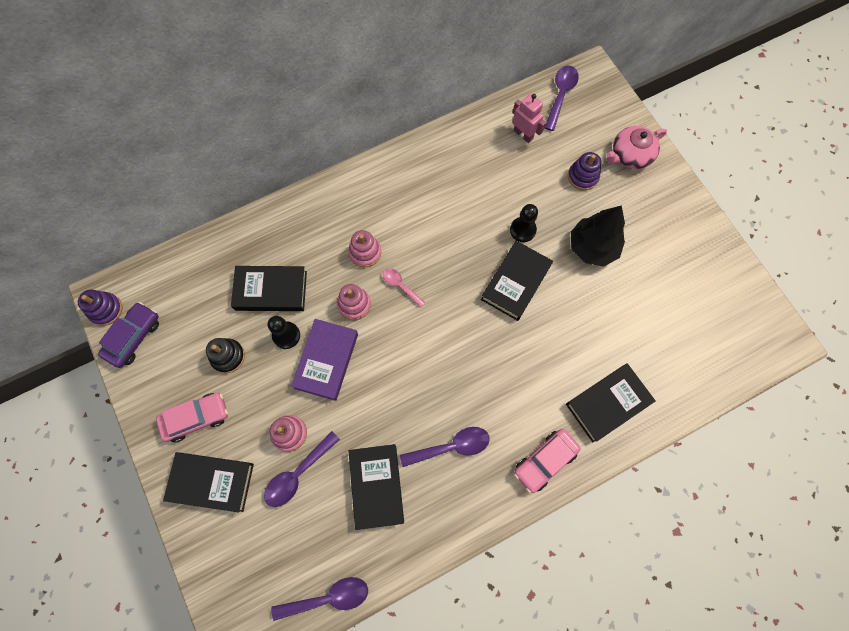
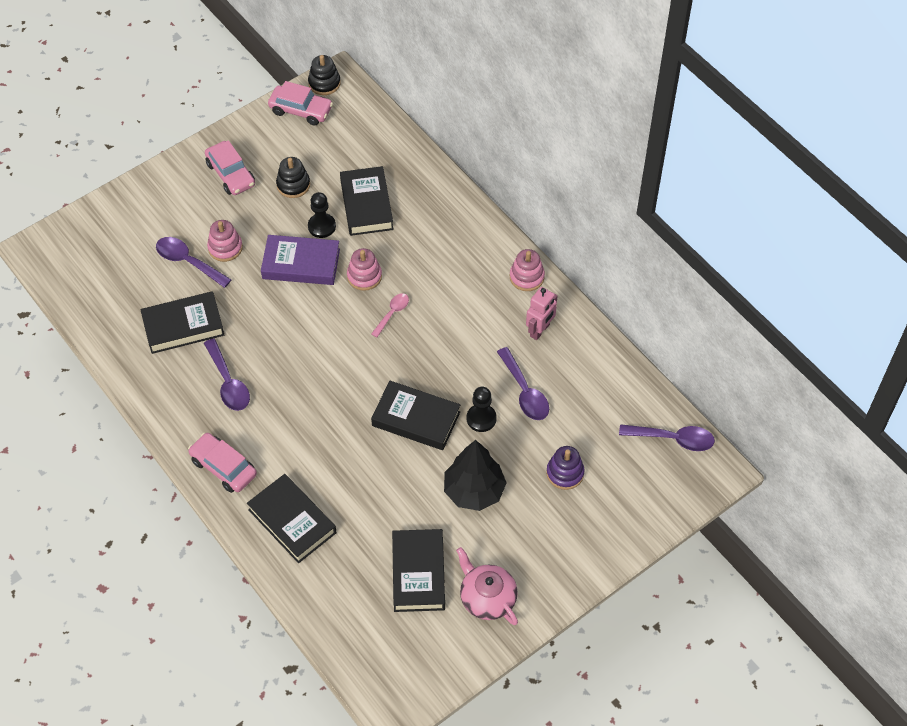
camera: 80 degrees right, 15 degrees down
purple stacking toy [78,290,122,326] -> black stacking toy [308,55,341,95]
purple car [98,302,159,368] -> pink car [268,81,333,126]
black book [163,452,254,512] -> black book moved to [392,529,445,612]
purple spoon [271,577,368,621] -> purple spoon moved to [497,347,549,420]
pink stacking toy [348,230,381,267] -> pink stacking toy moved to [510,249,545,291]
pink robot [512,93,546,143] -> pink robot moved to [526,287,558,340]
pink teapot [606,126,667,169] -> pink teapot moved to [456,547,518,625]

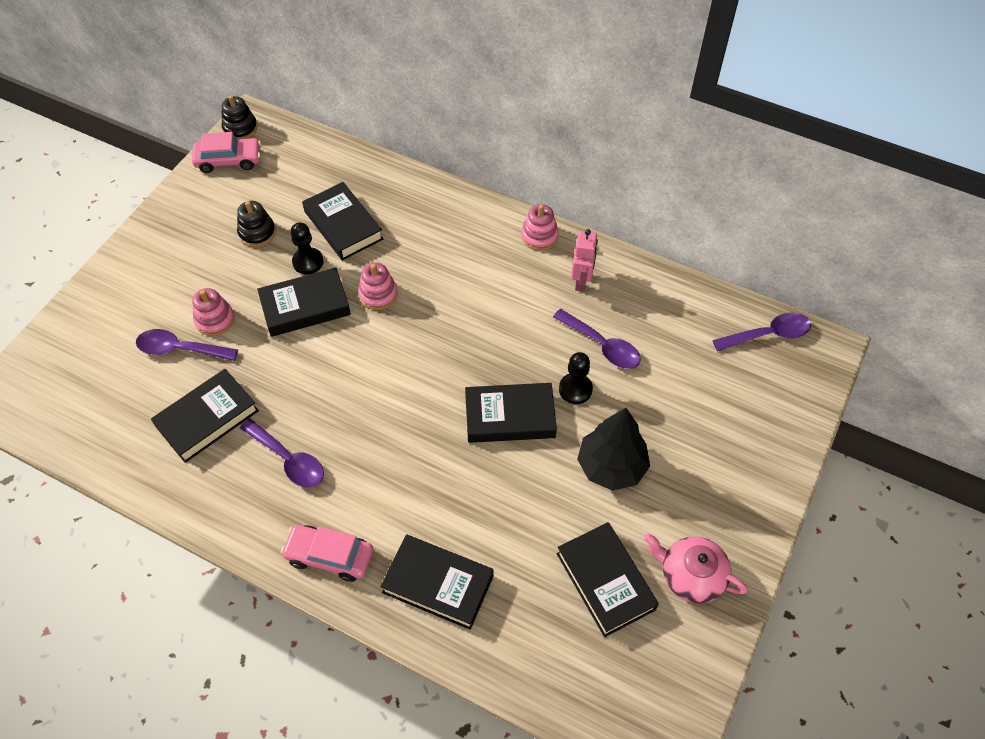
camera: 25 degrees left, 0 degrees up
pink car [205,140,255,195] -> none
purple book [261,235,340,285] -> black book [257,268,351,337]
pink spoon [371,293,409,337] -> none
purple stacking toy [546,446,585,490] -> none

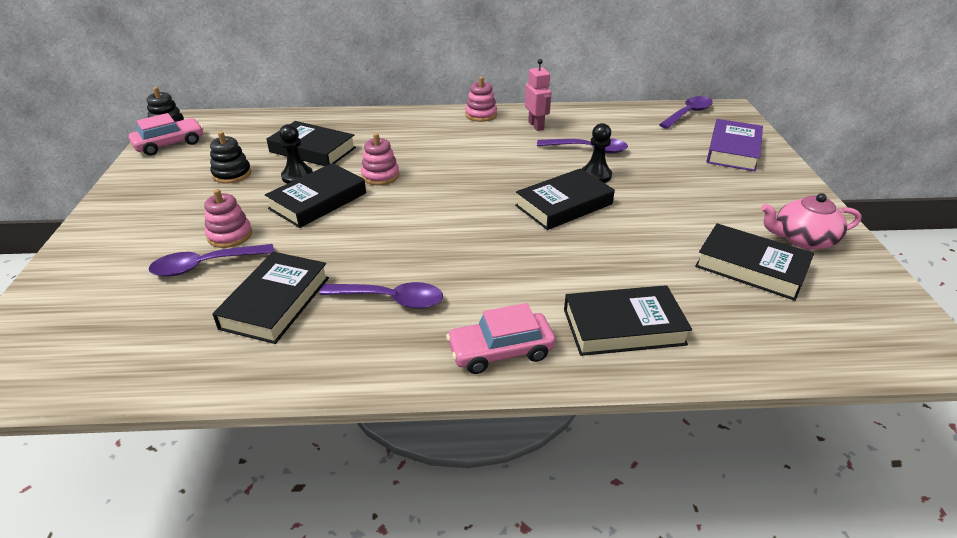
camera: 30 degrees left, 20 degrees down
black tree [577,408,650,491] -> none
none -> purple book [706,119,763,171]

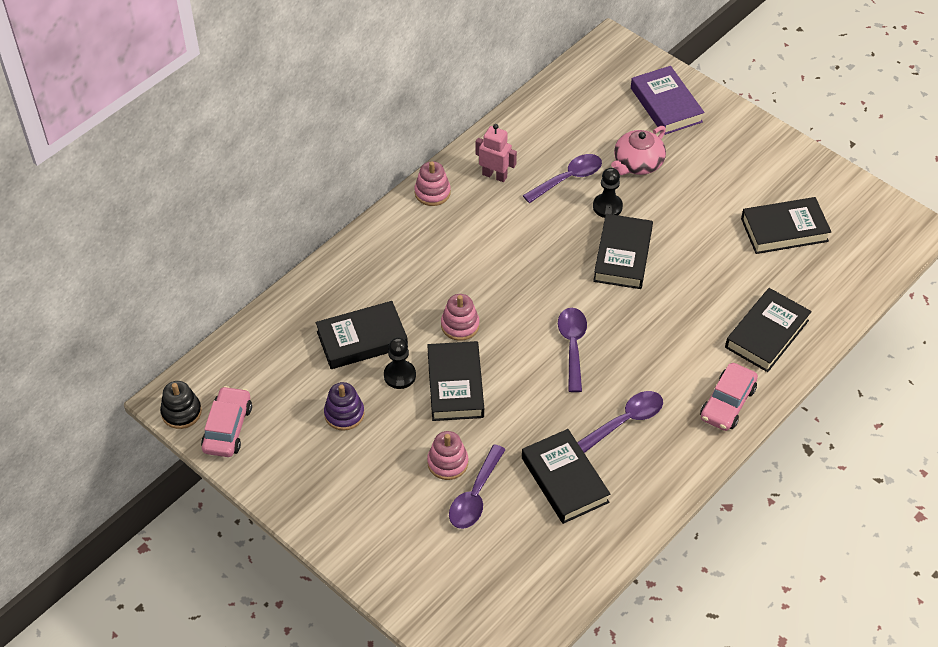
camera: 45 degrees left, 15 degrees up
black stacking toy [210,131,251,184] -> purple stacking toy [324,382,365,431]
purple spoon [659,96,713,129] -> purple spoon moved to [558,308,587,392]
pink teapot [761,193,862,250] -> pink teapot moved to [611,126,666,175]

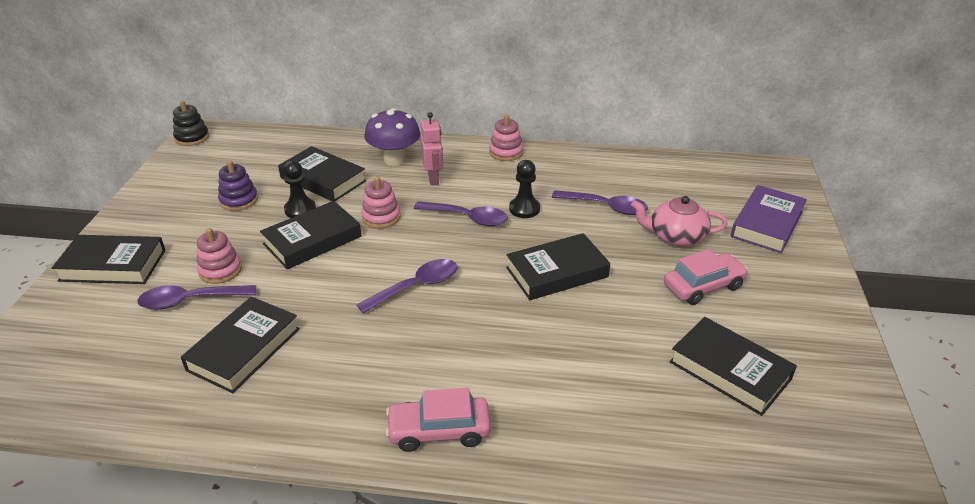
camera: 55 degrees right, 15 degrees down
pink car [201,386,252,457] -> pink car moved to [664,249,748,305]
pink robot [475,124,517,182] -> pink robot moved to [421,112,443,185]
purple spoon [577,391,663,453] -> purple spoon moved to [414,201,508,226]
black pawn [593,168,623,218] -> black pawn moved to [509,160,540,218]
black book [725,288,812,372] -> black book moved to [52,235,166,284]
none -> purple mushroom [364,108,420,166]

